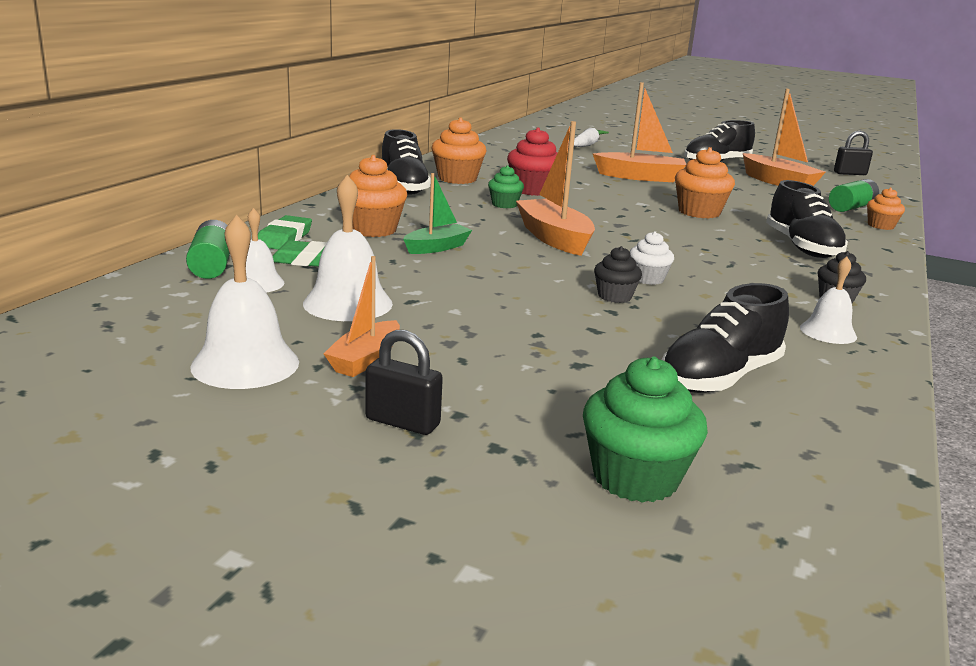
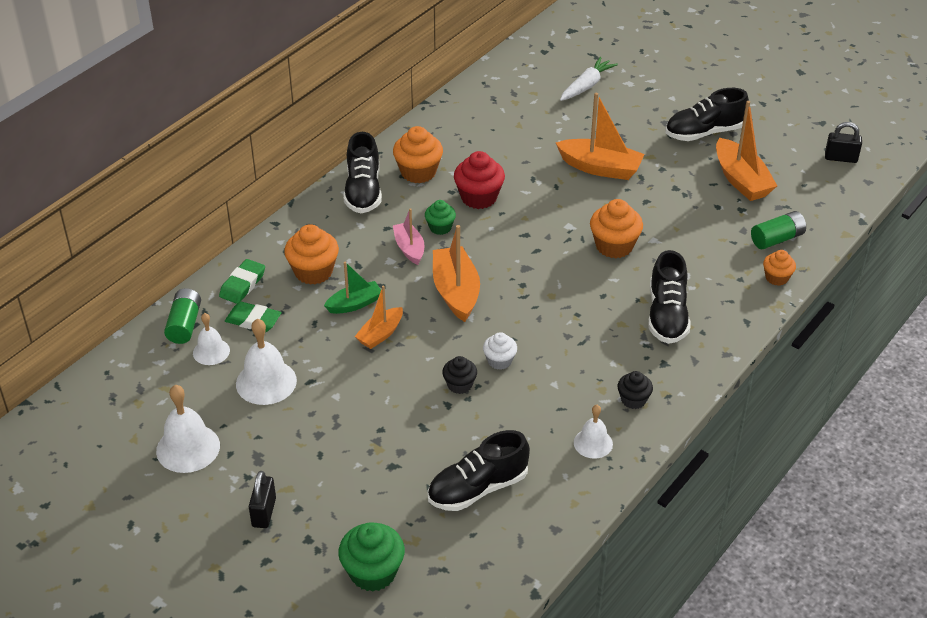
camera: 15 degrees right, 20 degrees up
orange boat [324,256,400,377] -> orange boat moved to [355,285,403,349]
black padlock [365,330,443,435] -> black padlock turned 60 degrees clockwise [249,471,276,528]
none -> pink boat [393,208,424,265]

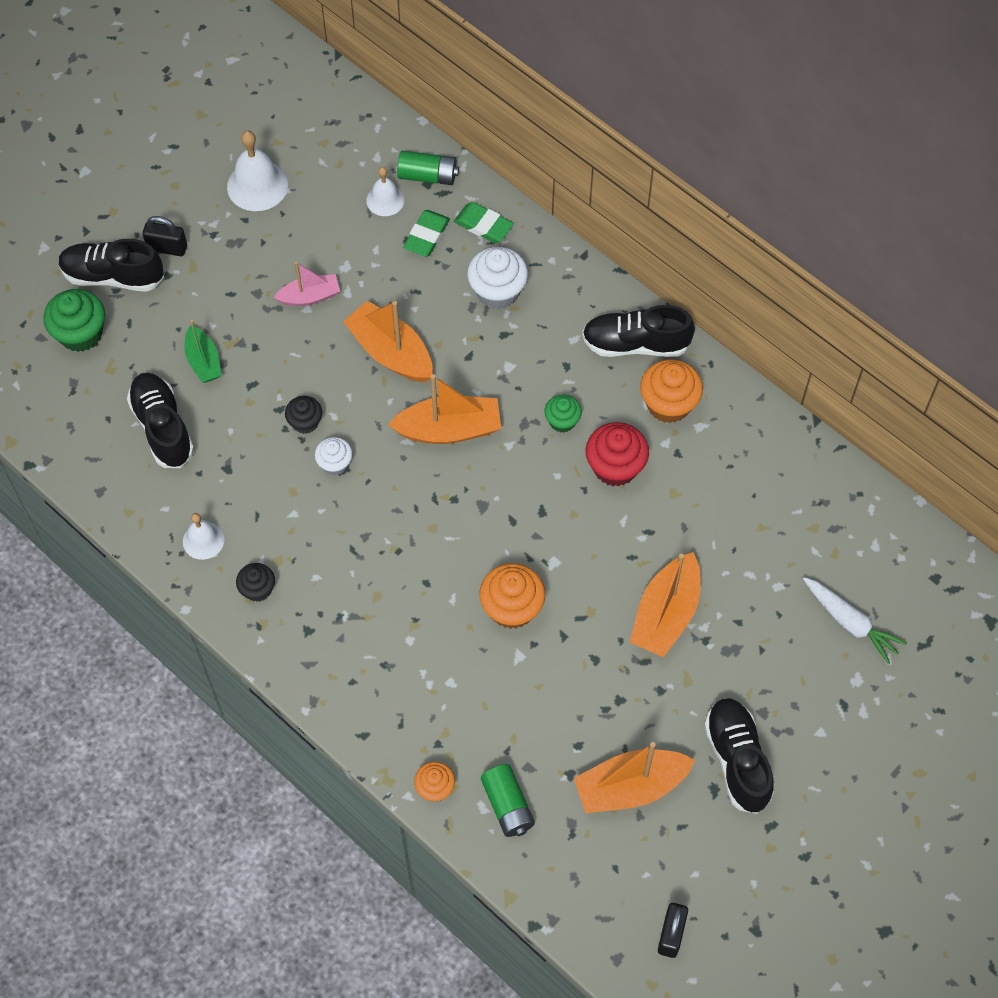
camera: 95 degrees right, 20 degrees up
white bell [236,319,297,405] -> none
orange cupcake [284,224,339,285] -> white cupcake [467,247,528,309]
green boat [324,262,381,314] -> green boat moved to [184,320,222,383]
orange boat [355,285,403,349] -> orange boat [343,301,433,382], size x1.64
pink boat [393,208,424,265] -> pink boat moved to [274,262,340,306]
black shoe [648,250,690,344] -> black shoe moved to [58,239,164,292]

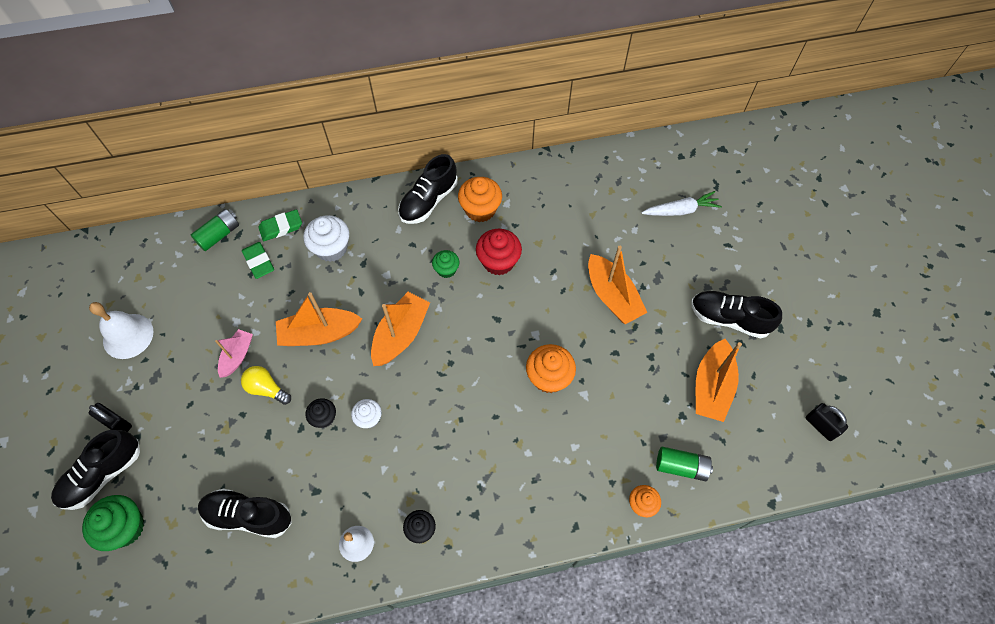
camera: 55 degrees left, 0 degrees up
black padlock [142,216,187,256] -> black padlock turned 75 degrees clockwise [89,403,132,432]
green boat [184,320,222,383] -> none
white bell [366,167,404,216] -> none
none -> yellow light bulb [241,366,291,405]

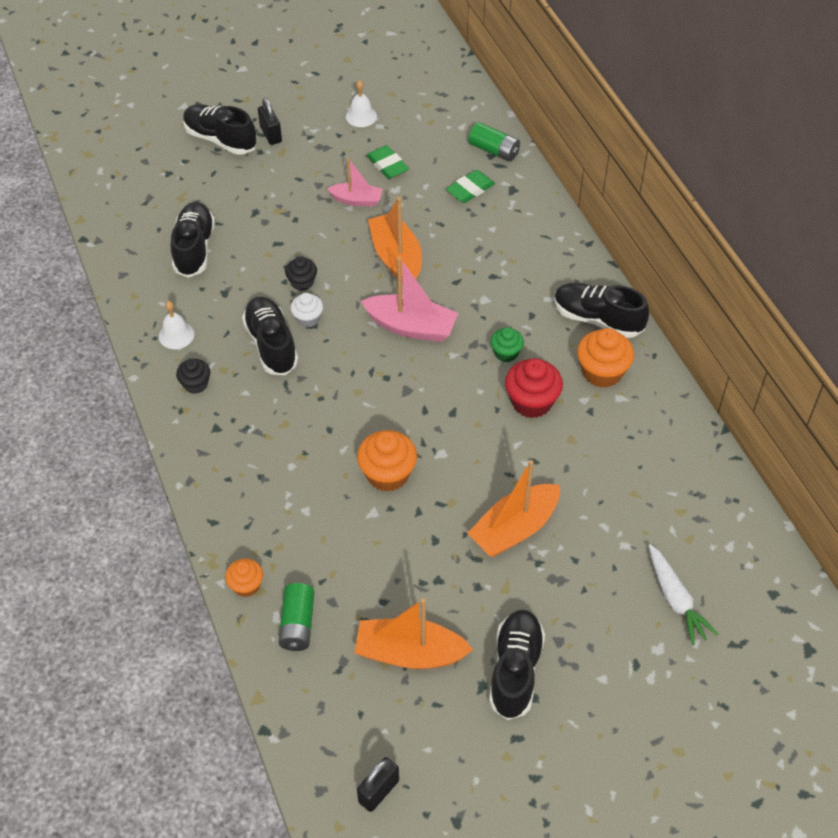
camera: 80 degrees right, 10 degrees down
green cupcake [82,495,144,551] -> none
white bell [89,302,153,359] -> white bell [346,80,377,127], size x0.62
black padlock [89,403,132,432] -> black padlock turned 45 degrees counterclockwise [258,98,282,145]
yellow light bulb [241,366,291,405] -> none
green eraser [258,209,302,241] -> green eraser moved to [366,145,409,179]
white cupcake [303,215,349,262] -> none
orange boat [371,292,430,366] -> pink boat [361,257,458,342]
none -> black shoe [242,297,298,375]

